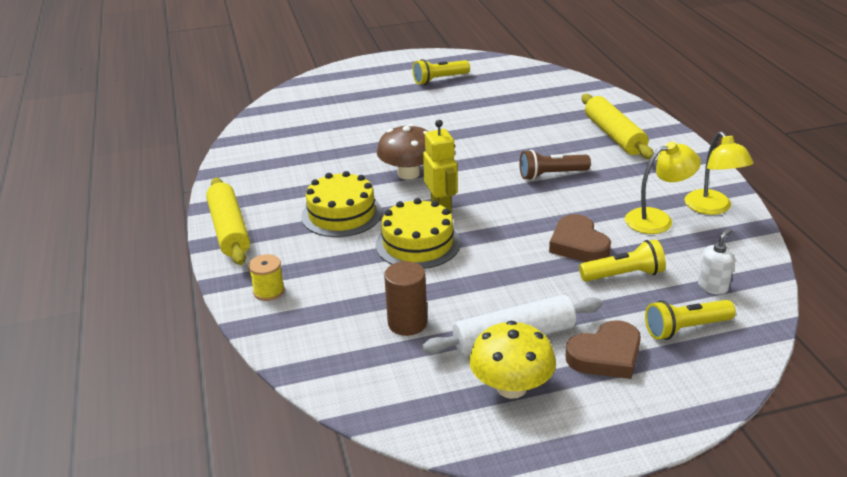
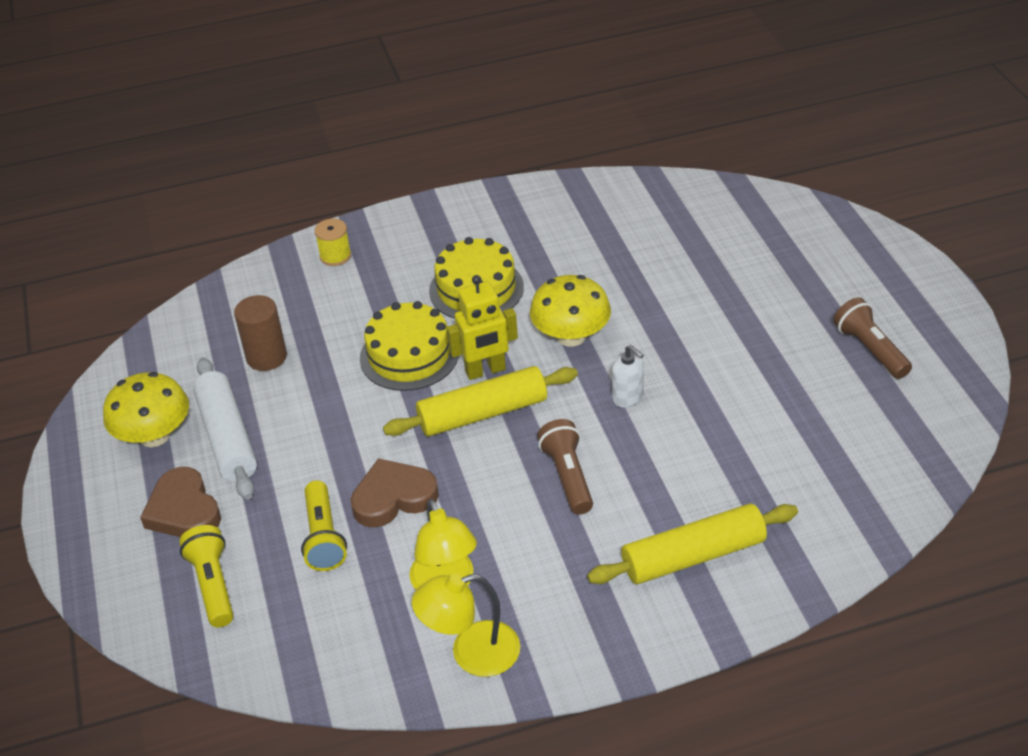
camera: 90 degrees right, 10 degrees up
yellow rolling pin [206,178,250,265] -> yellow rolling pin moved to [383,366,578,437]
brown mushroom [377,124,429,180] -> yellow mushroom [530,275,611,347]
yellow flashlight [413,59,470,85] -> brown flashlight [833,297,912,379]
white soap dispenser [698,228,734,295] -> white soap dispenser moved to [612,345,644,408]

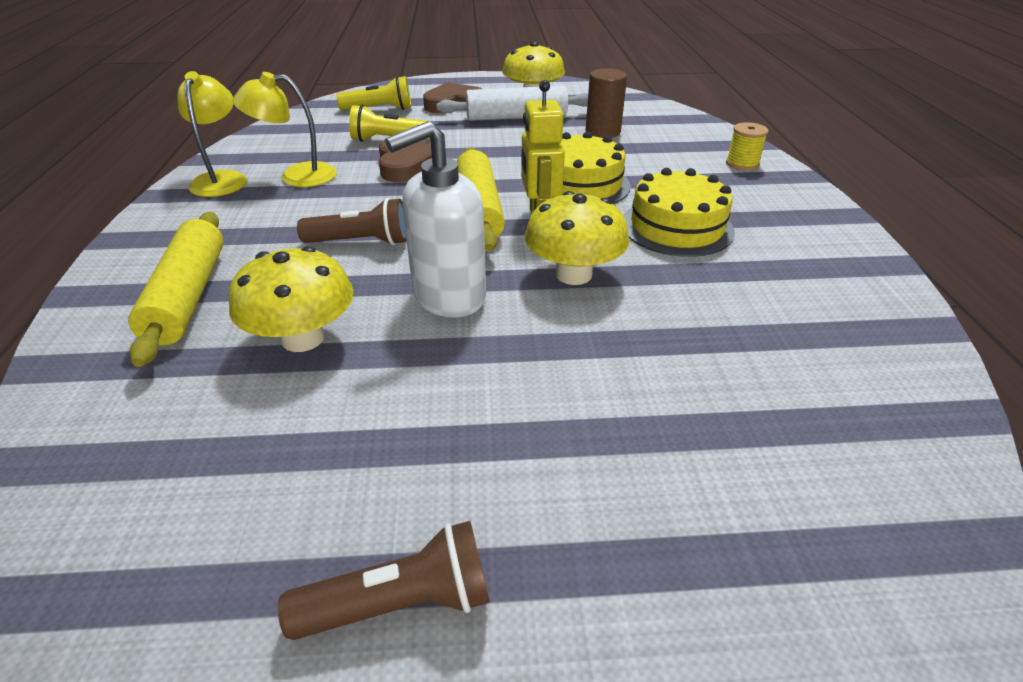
camera: 100 degrees right, 5 degrees down
white soap dispenser [612,345,644,408] -> white soap dispenser [385,121,486,318], size x1.94
none -> yellow mushroom [229,246,354,352]

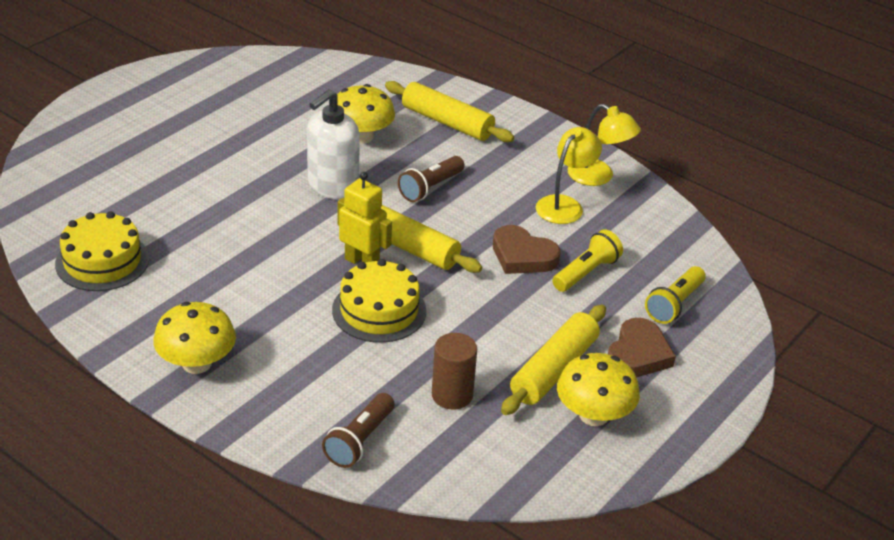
camera: 130 degrees right, 0 degrees up
brown flashlight [278,521,490,640] -> brown flashlight moved to [322,393,394,468]
white soap dispenser [385,121,486,318] -> white soap dispenser turned 150 degrees counterclockwise [307,89,360,199]
white rolling pin [437,85,588,121] -> yellow rolling pin [501,305,606,415]
yellow mushroom [525,191,629,285] -> yellow mushroom moved to [153,302,236,374]
yellow cake [624,168,735,257] -> yellow cake moved to [55,211,149,291]
yellow spool [726,122,769,171] -> none

